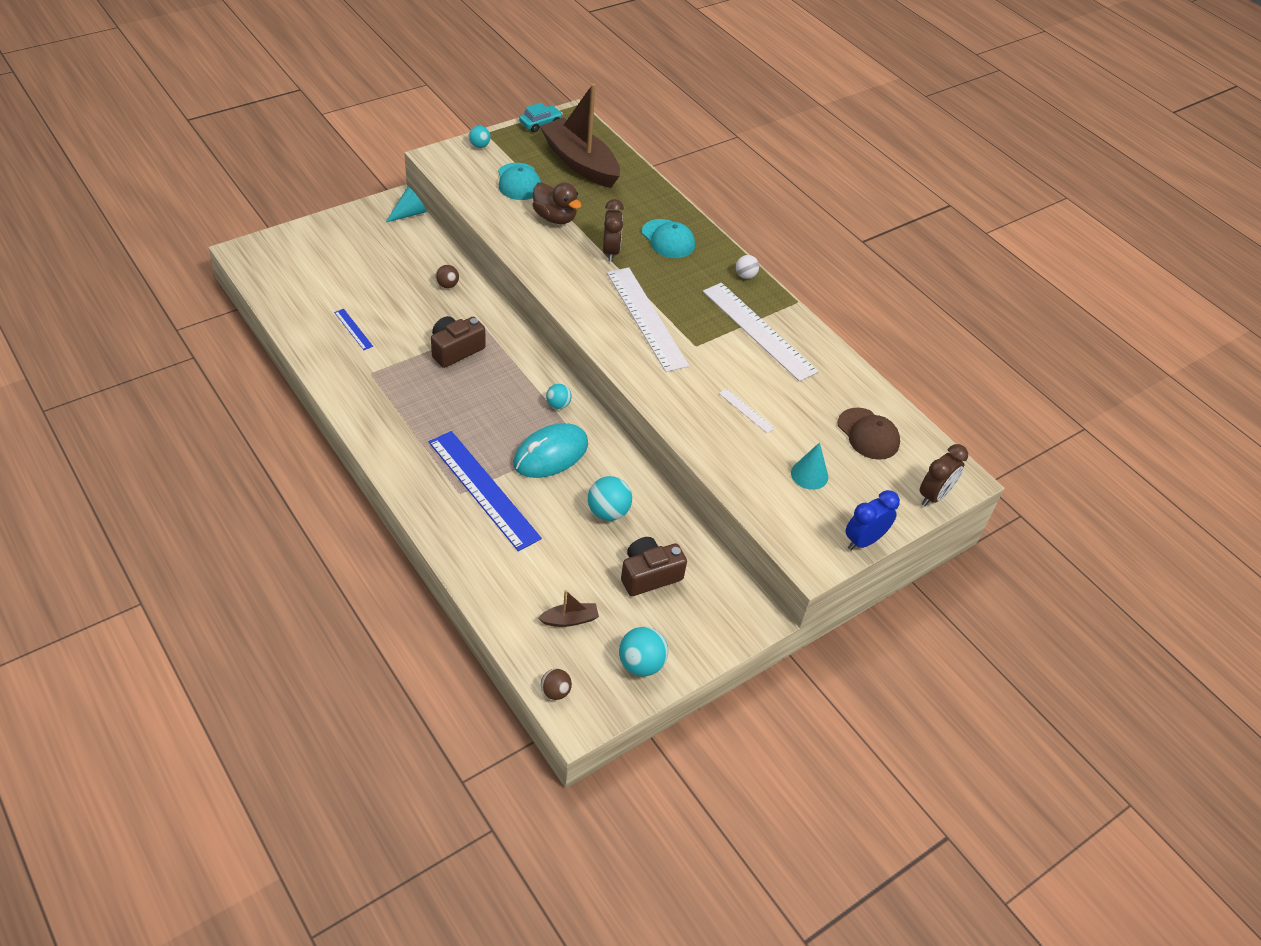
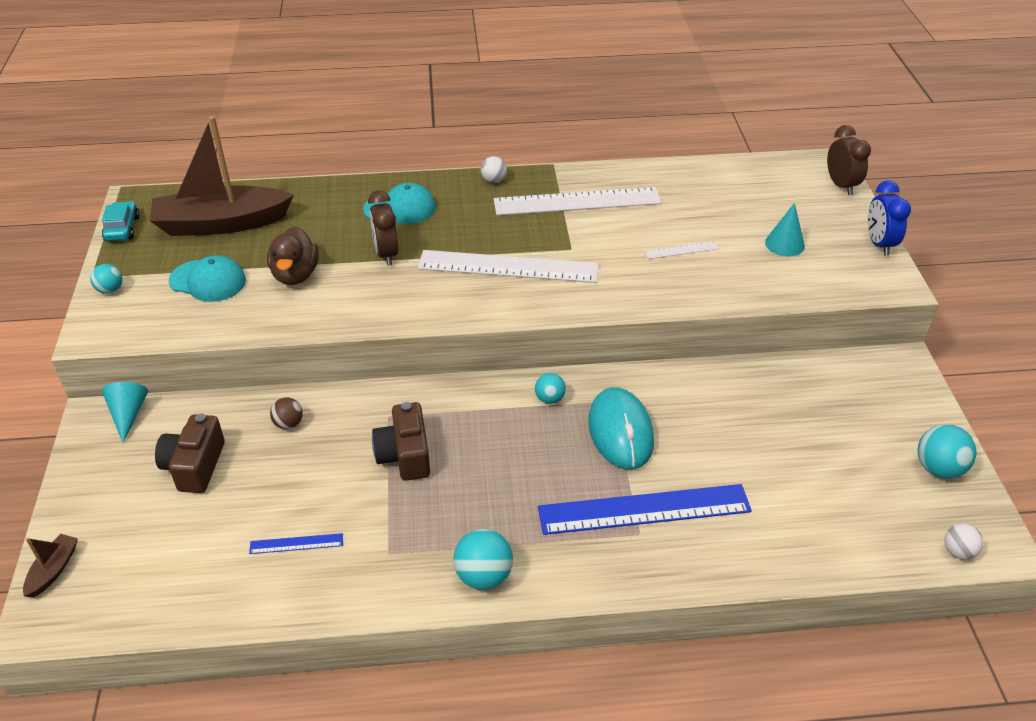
camera: 55 degrees left, 5 degrees down
brown duck [532,182,582,224] -> brown duck turned 105 degrees clockwise [267,226,319,285]
brown boat [538,590,599,627] -> brown boat moved to [23,534,78,598]
brown ball [541,669,572,700] -> white ball [944,523,983,560]
turquoise ball [588,476,632,521] -> turquoise ball moved to [453,529,513,590]
brown clock [603,199,624,262] -> brown clock turned 135 degrees counterclockwise [368,190,398,266]
brown camera [621,537,687,596] -> brown camera moved to [155,414,225,493]
brown cap [837,408,900,460] -> none

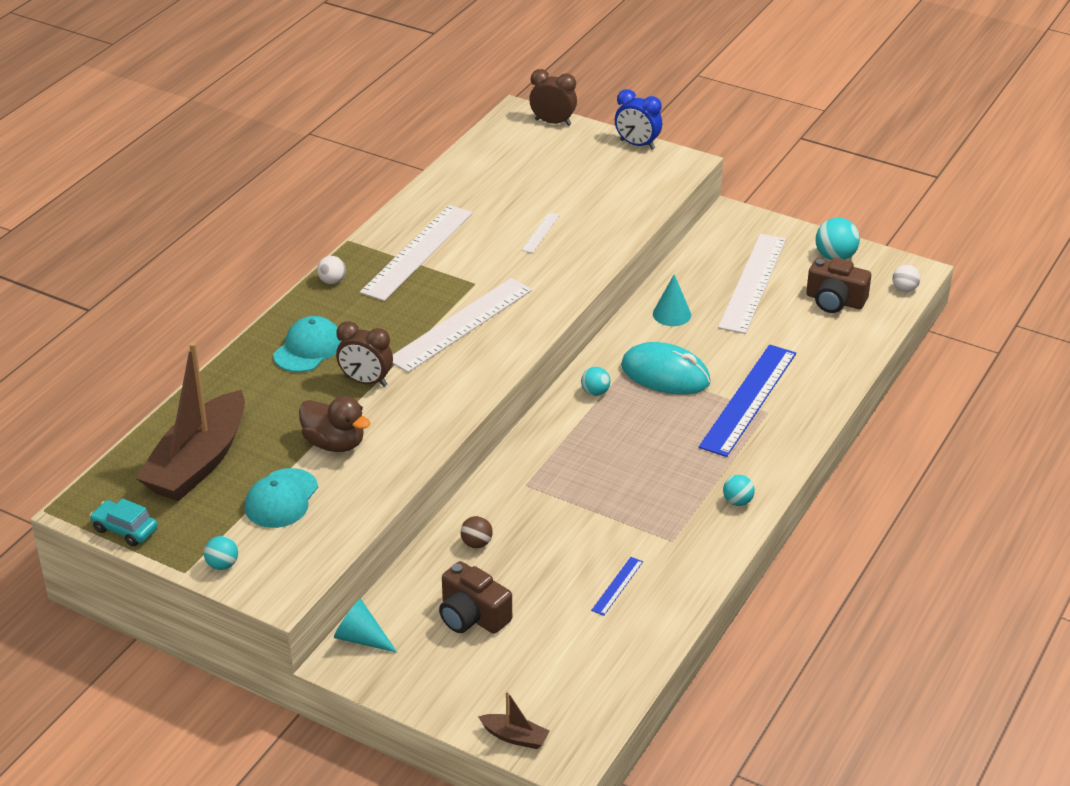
camera: 55 degrees left, 5 degrees down
brown boat [23,534,78,598] -> brown boat turned 150 degrees clockwise [478,691,549,749]
turquoise cap [169,255,246,302] -> turquoise cap turned 150 degrees clockwise [245,468,318,528]
brown camera [372,402,430,481] -> brown camera moved to [806,258,871,313]
turquoise ball [453,529,513,590] -> turquoise ball [723,475,755,506], size x0.62
turquoise cone [765,203,805,257] -> turquoise cone moved to [653,274,691,326]
none -> white ruler [718,234,786,334]

